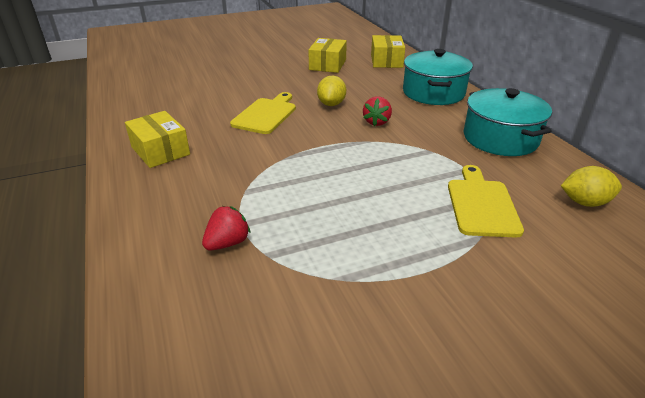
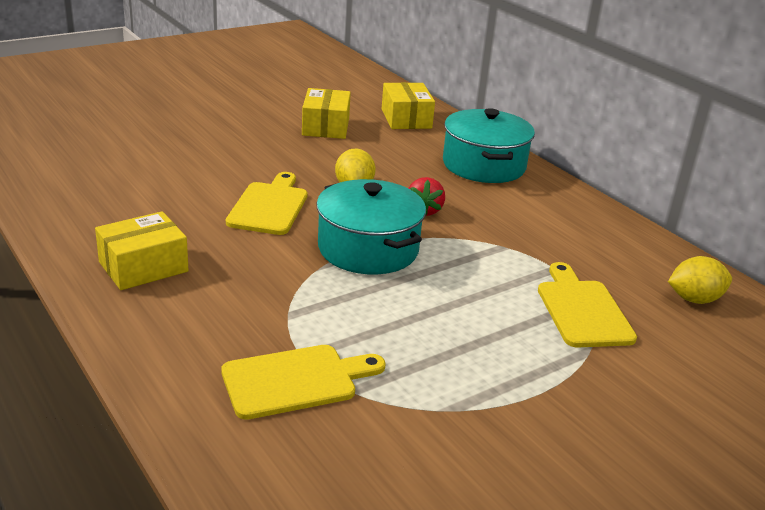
camera: 15 degrees left, 5 degrees down
yellow box [125,111,190,168] -> yellow box turned 75 degrees counterclockwise [95,211,189,290]
red strawberry [202,206,251,250] -> yellow cutting board [221,345,386,420]
turquoise pot [464,88,552,156] -> turquoise pot moved to [316,179,426,274]

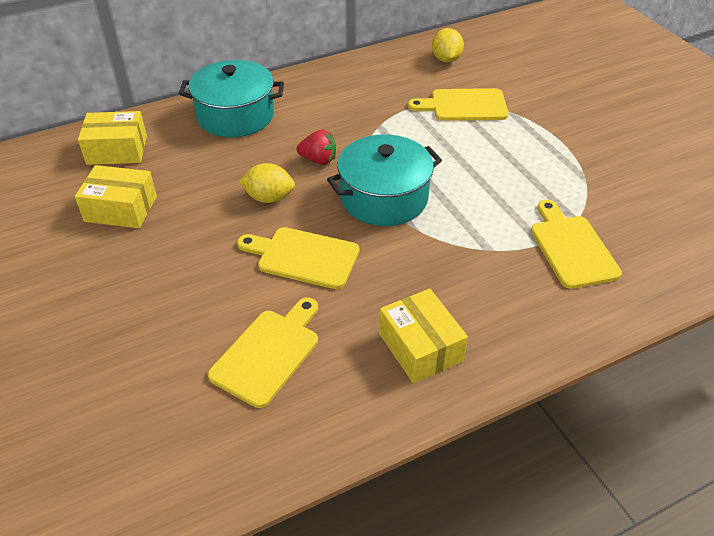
camera: 80 degrees left, 15 degrees up
none -> yellow cutting board [208,297,318,408]

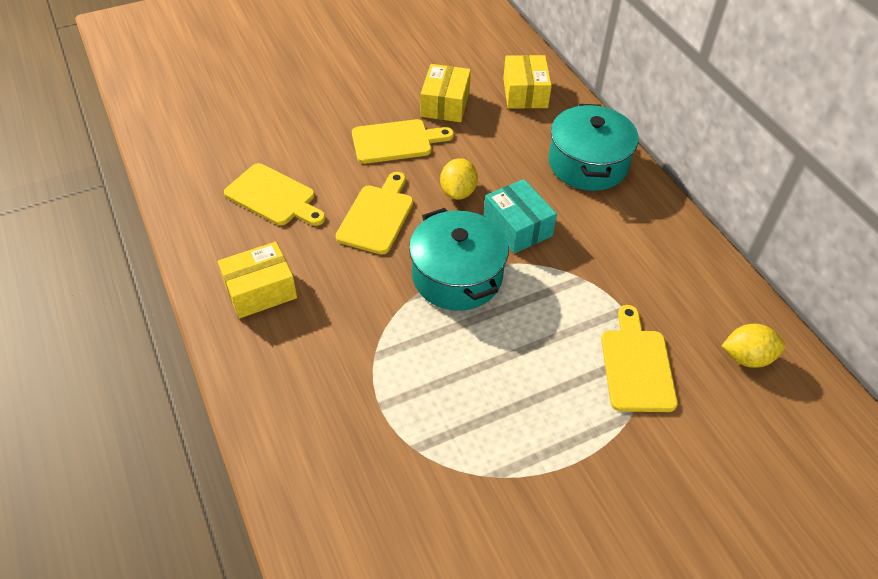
camera: 90 degrees right, 5 degrees up
red strawberry [297,129,336,165] -> turquoise box [484,179,557,254]
yellow cutting board [531,200,622,289] -> yellow cutting board moved to [352,119,454,164]

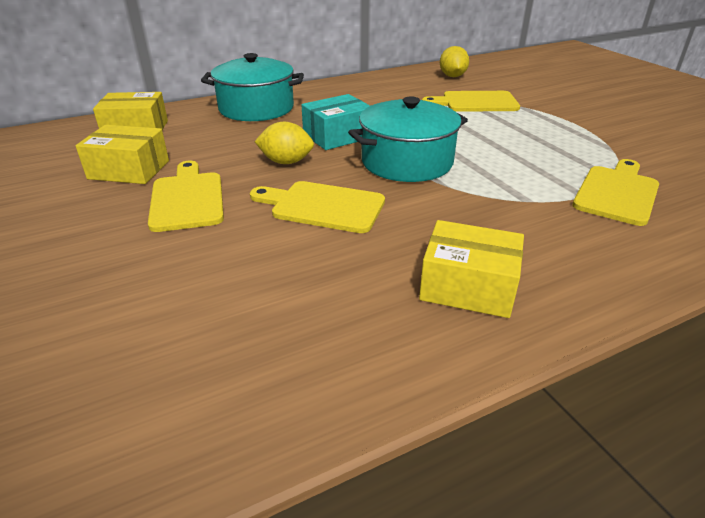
camera: 90 degrees left, 15 degrees down
yellow box [218,242,297,318] -> yellow box turned 45 degrees counterclockwise [419,220,524,318]
yellow cutting board [224,163,326,226] -> yellow cutting board moved to [572,159,659,226]

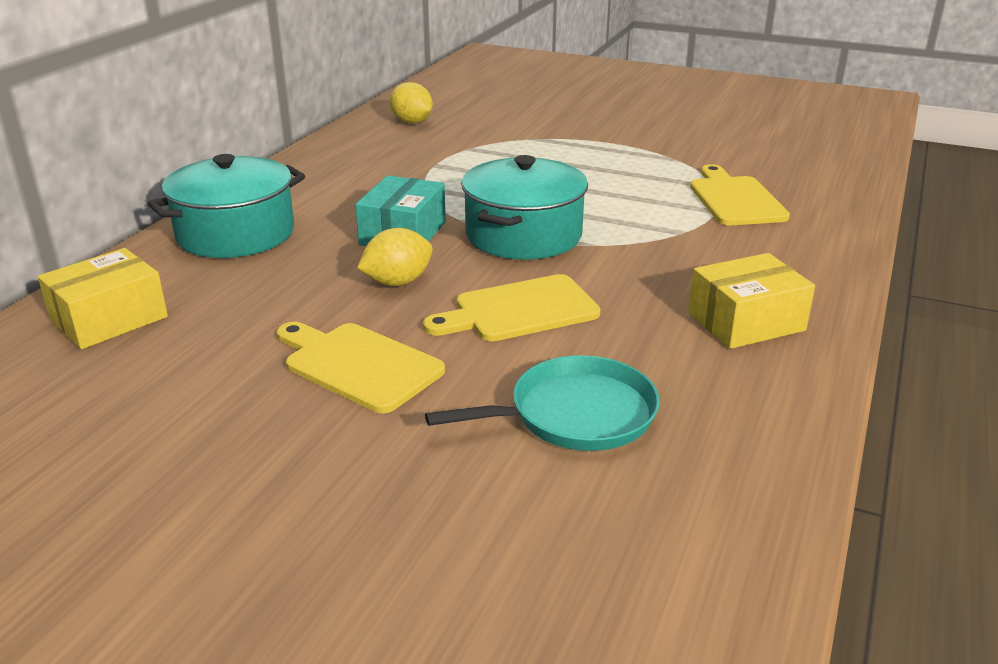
camera: 40 degrees left, 5 degrees down
yellow box [76,125,169,184] -> none
yellow cutting board [422,91,520,112] -> none
none -> turquoise pan [425,355,660,451]

